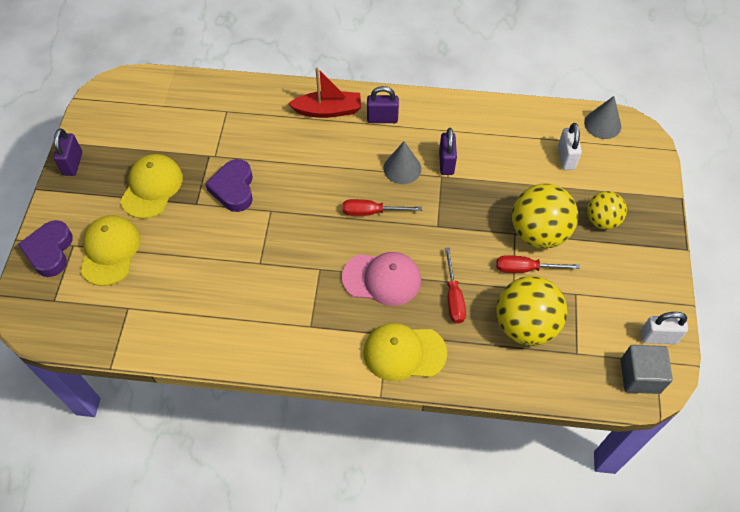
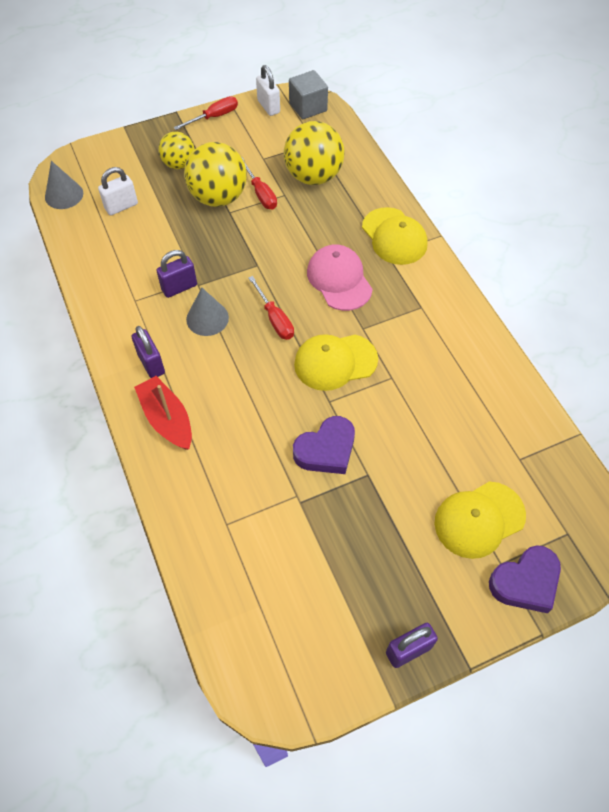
camera: 120 degrees left, 0 degrees up
yellow cap [120,154,183,219] -> yellow cap moved to [294,334,378,391]
red screwdriver [445,247,466,323] -> red screwdriver moved to [174,96,238,130]

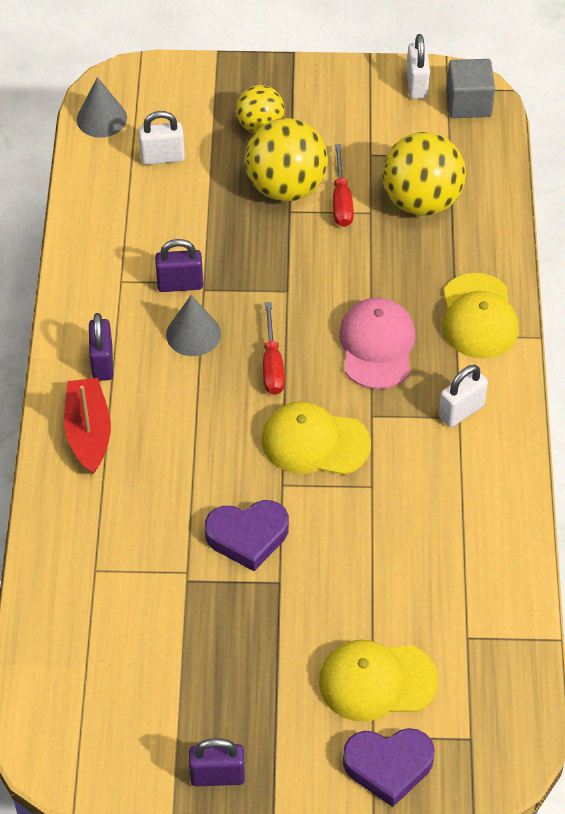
camera: 25 degrees right, 5 degrees down
red screwdriver [174,96,238,130] -> none
none -> white padlock [438,365,488,427]

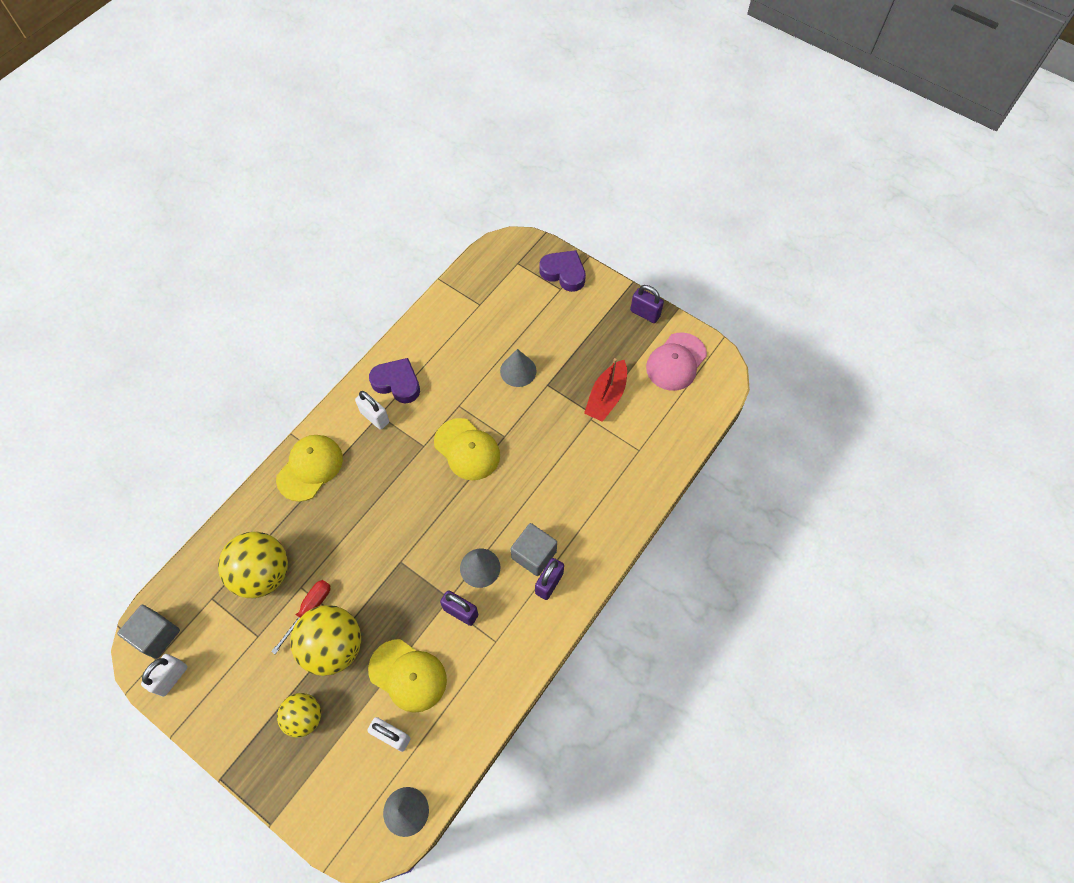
camera: 145 degrees left, 10 degrees up
red boat [64,378,111,474] -> red boat moved to [584,358,627,422]
purple heart [205,500,289,571] -> purple heart moved to [369,358,420,403]
red screwdriver [263,302,285,395] -> none
yellow cap [319,640,438,722] -> yellow cap moved to [368,639,447,713]
pink cap [339,298,416,389] -> pink cap moved to [646,333,707,391]
white padlock [438,365,488,427] -> white padlock turned 45 degrees clockwise [355,391,389,430]
none -> grey cone [500,349,537,387]
none -> grey cube [511,523,557,576]

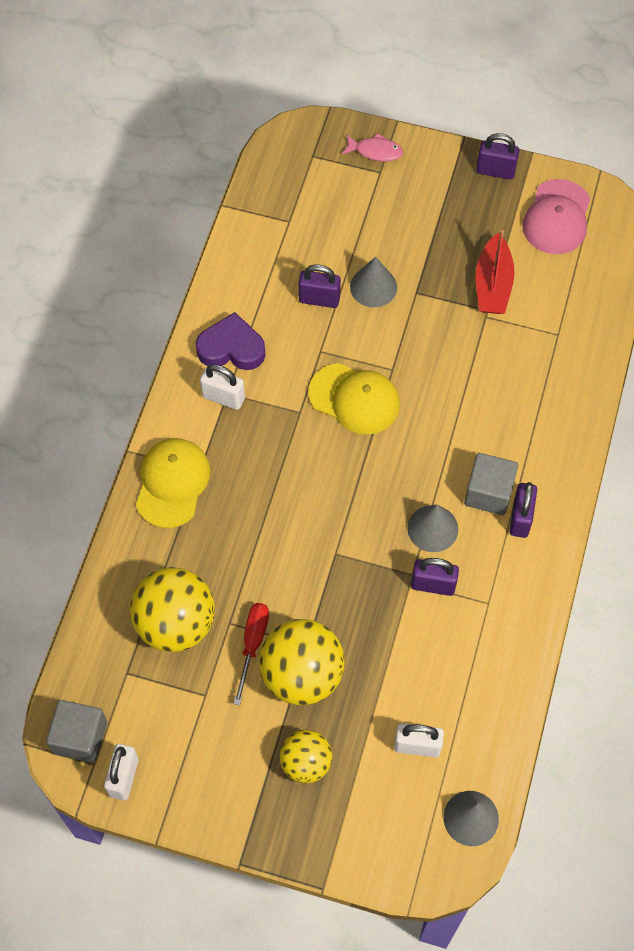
camera: 20 degrees left, 0 degrees up
yellow cap [368,639,447,713] -> none
purple heart [539,250,586,292] -> pink fish [342,133,403,162]
none -> purple padlock [299,265,341,308]

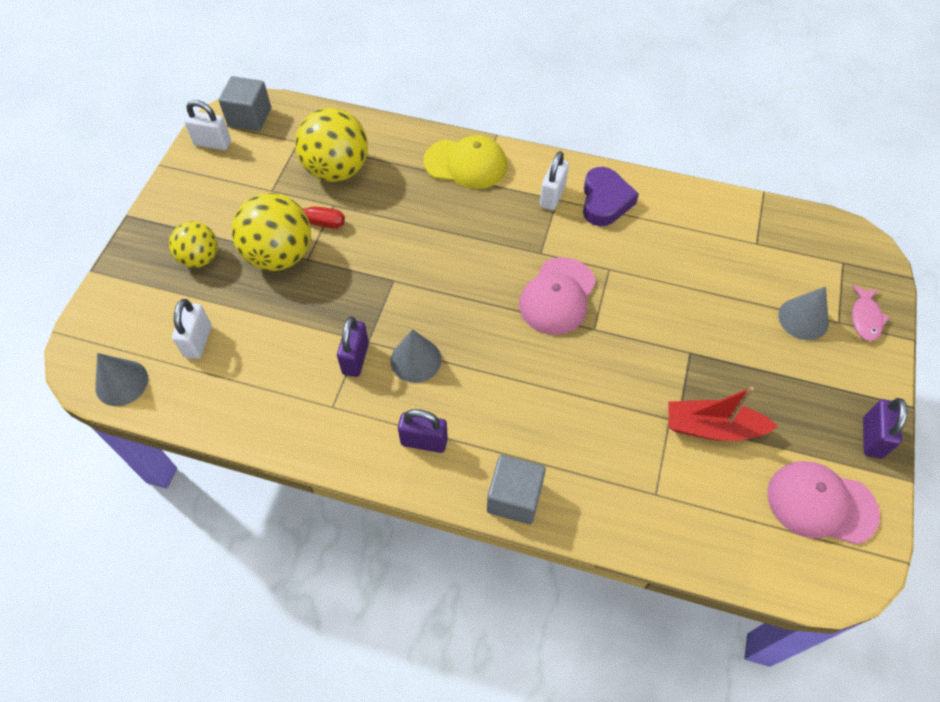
camera: 90 degrees right, 5 degrees down
purple padlock [299,265,341,308] -> none
yellow cap [308,363,400,434] -> pink cap [519,257,596,335]
grey cone [350,257,397,307] -> grey cone moved to [778,286,829,340]
grey cube [464,453,518,515] -> grey cube moved to [487,455,546,524]

